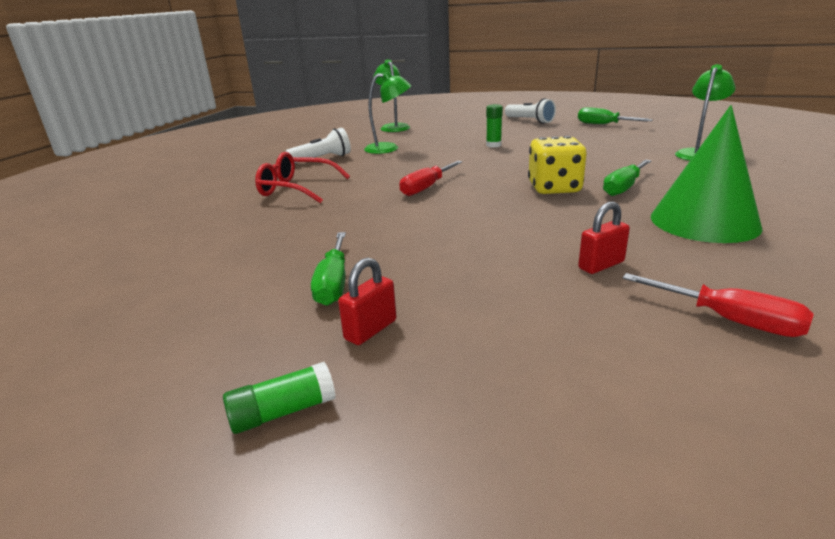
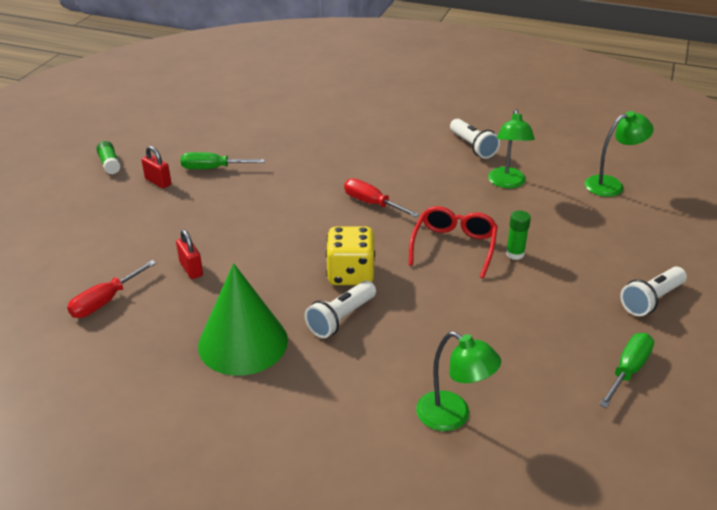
camera: 90 degrees right, 10 degrees up
red glasses [255,152,350,203] -> red glasses moved to [409,206,498,278]
green screwdriver [603,160,652,196] -> white flashlight [305,280,376,338]

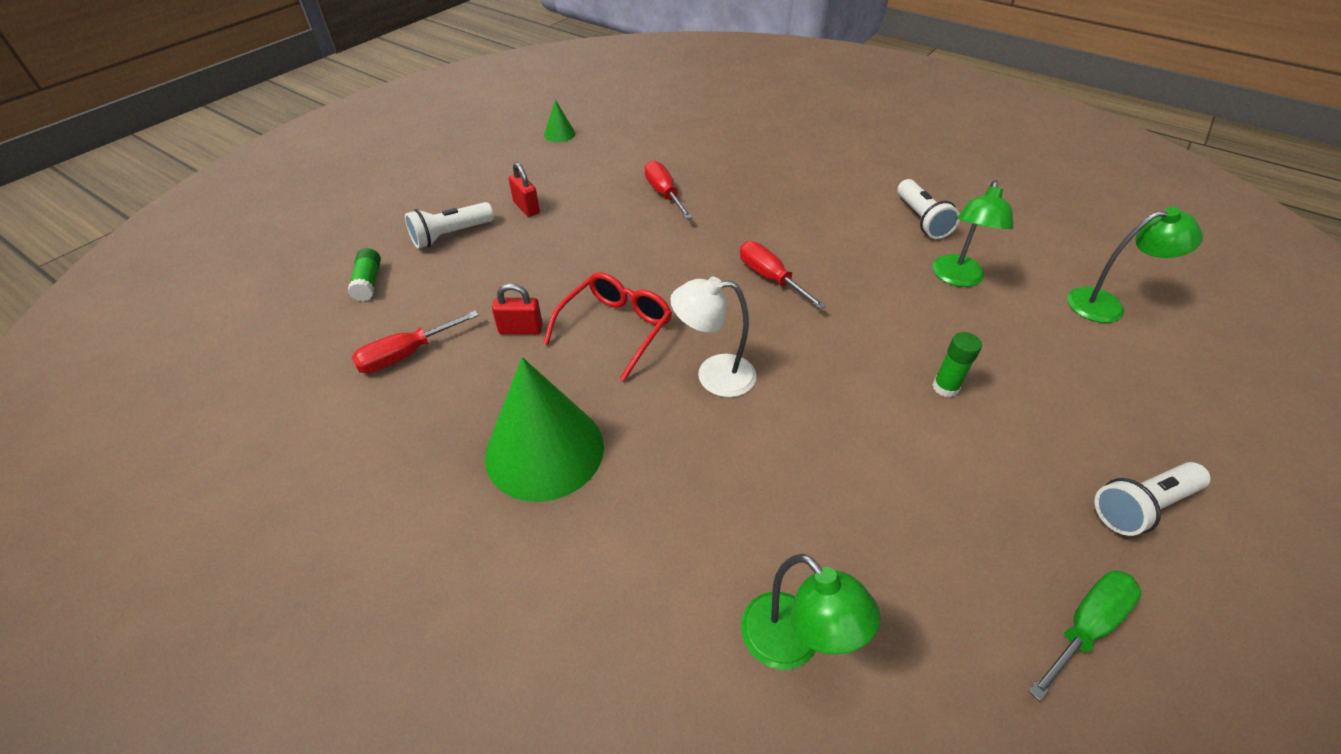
camera: 15 degrees right, 10 degrees up
green glue stick [96,141,121,174] -> green glue stick moved to [348,248,381,301]
red padlock [176,229,203,279] -> red padlock turned 75 degrees counterclockwise [492,283,543,334]
green screwdriver [181,152,265,169] -> none
white flashlight [305,280,376,338] -> white flashlight moved to [405,202,494,248]
yellow dice [326,226,375,285] -> white lamp [670,277,756,397]
red glasses [409,206,498,278] -> red glasses moved to [543,272,672,381]
none -> green cone [544,100,575,142]
none -> red screwdriver [645,160,693,219]

